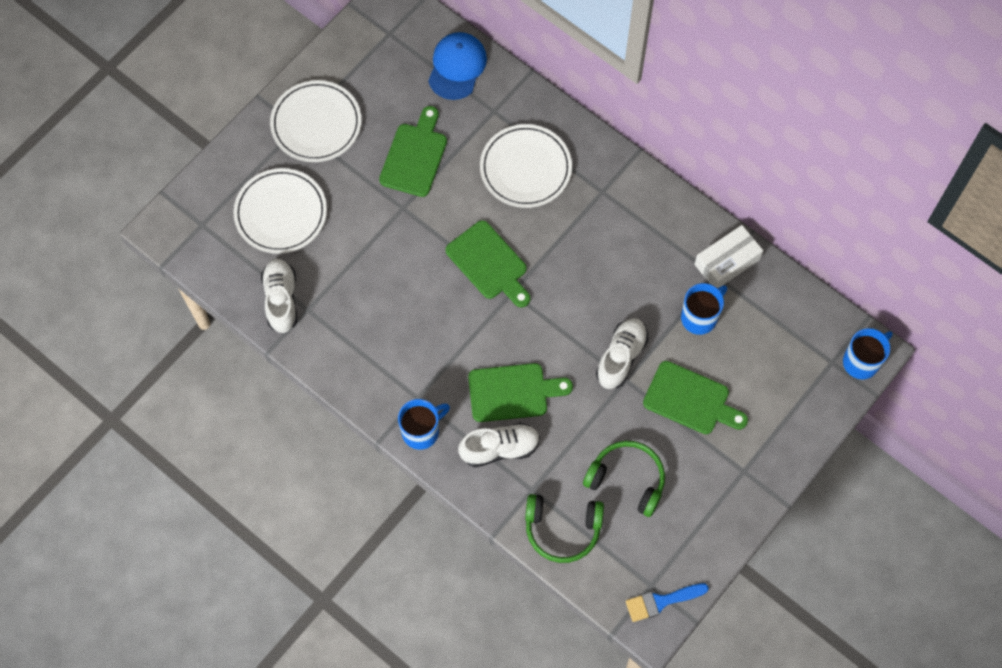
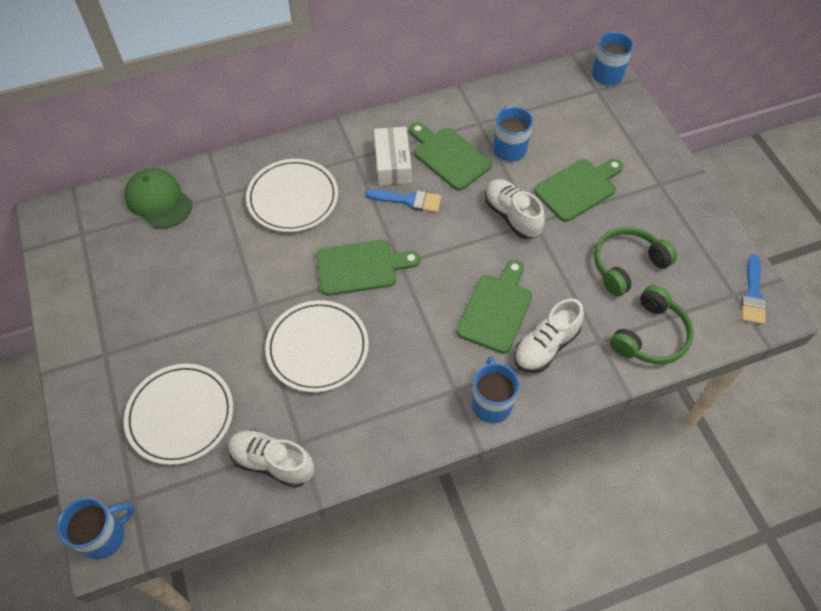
camera: 60 degrees left, 10 degrees down
white plate [270,80,361,162] -> white plate moved to [265,300,369,392]
green cutting board [379,106,447,197] -> green cutting board moved to [409,123,492,190]
blue cap [428,32,487,100] -> green cap [124,168,192,229]
white shoe [458,423,540,467] -> white shoe turned 150 degrees counterclockwise [514,299,584,373]
white box [694,225,763,289] -> white box moved to [374,127,412,185]
none -> blue mug [57,498,135,560]
none -> blue brush [365,189,441,212]

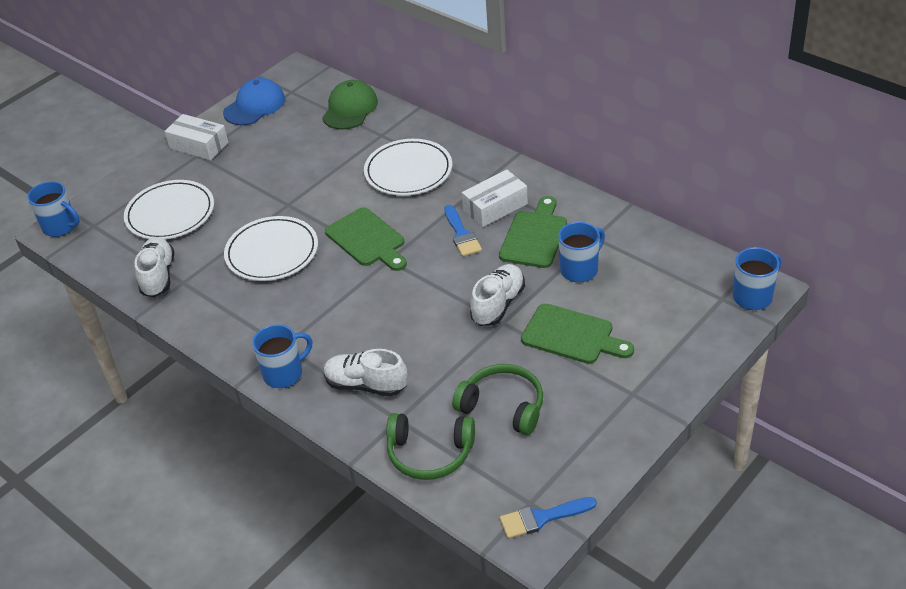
camera: 65 degrees right, 15 degrees down
green cutting board [456,260,532,354] -> none
none -> white box [164,114,228,160]
none -> blue cap [223,78,285,125]

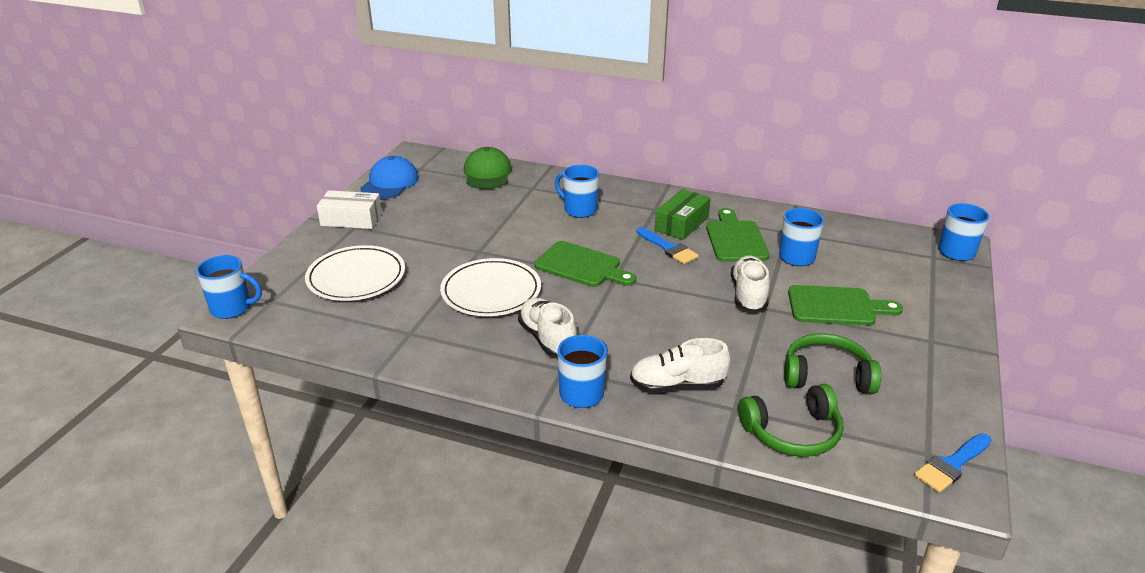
camera: 25 degrees left, 10 degrees down
white shoe [134,237,174,297] -> white shoe moved to [518,298,577,357]
white plate [364,139,452,196] -> blue mug [555,165,599,218]
white box [462,169,528,227] -> green box [655,189,711,240]

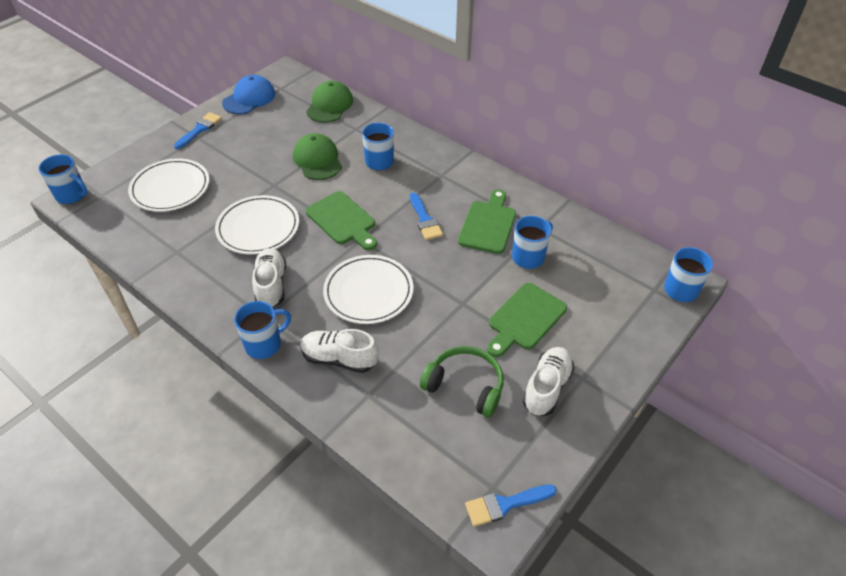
camera: 20 degrees right, 15 degrees up
white box [317,190,382,229] -> blue brush [174,112,222,149]
green box [655,189,711,240] -> none
white shoe [731,255,770,312] -> white shoe moved to [523,347,575,416]
green headphones [738,384,844,457] -> none
green cutting board [788,285,903,326] -> green cutting board turned 105 degrees clockwise [487,283,567,357]
none -> green cap [293,133,342,180]
none -> white plate [323,255,413,324]

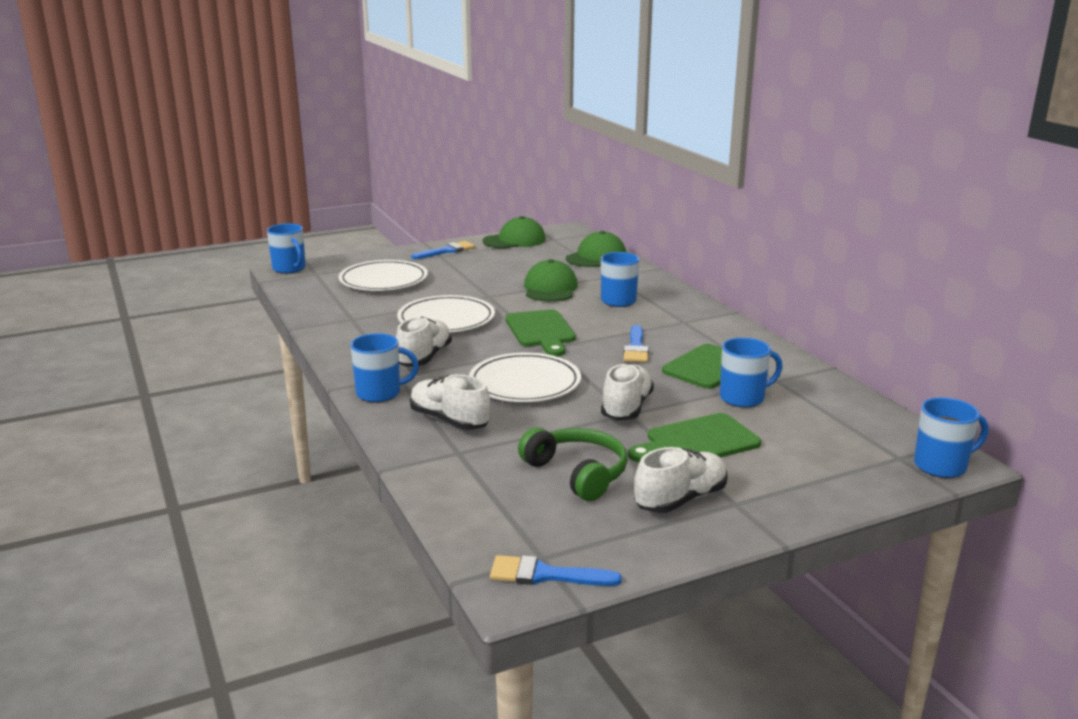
camera: 25 degrees right, 25 degrees down
blue cap [222,75,275,114] -> green cap [483,216,546,249]
none -> white shoe [601,363,654,420]

